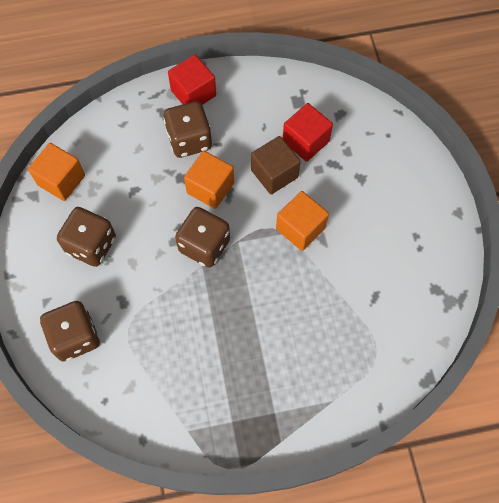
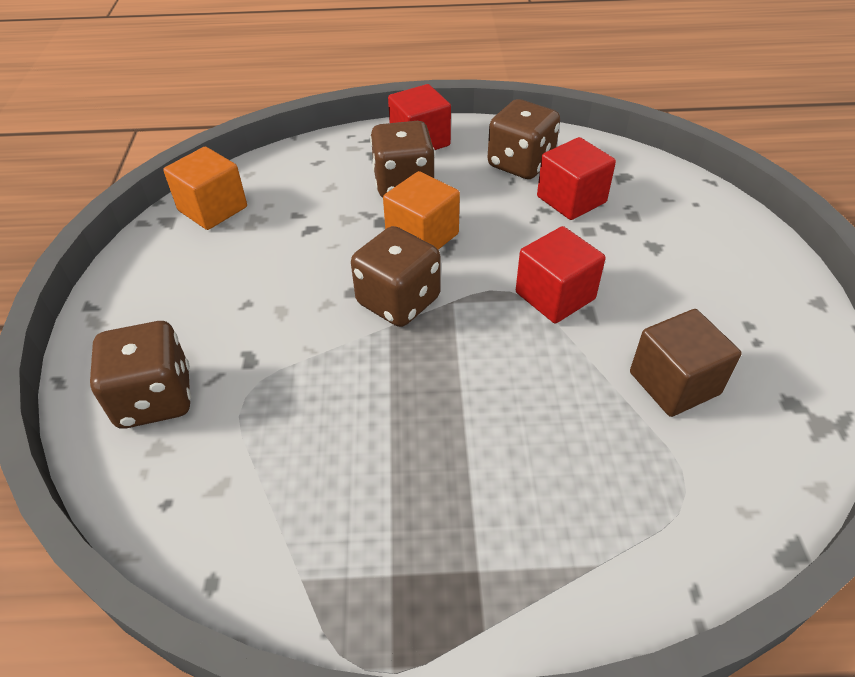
camera: 10 degrees right, 20 degrees down
brown dice [57,207,116,267] -> brown dice moved to [487,99,560,179]
brown cube [251,136,301,194] -> brown cube moved to [630,309,742,417]
orange cube [276,191,329,251] -> red cube [516,226,606,323]

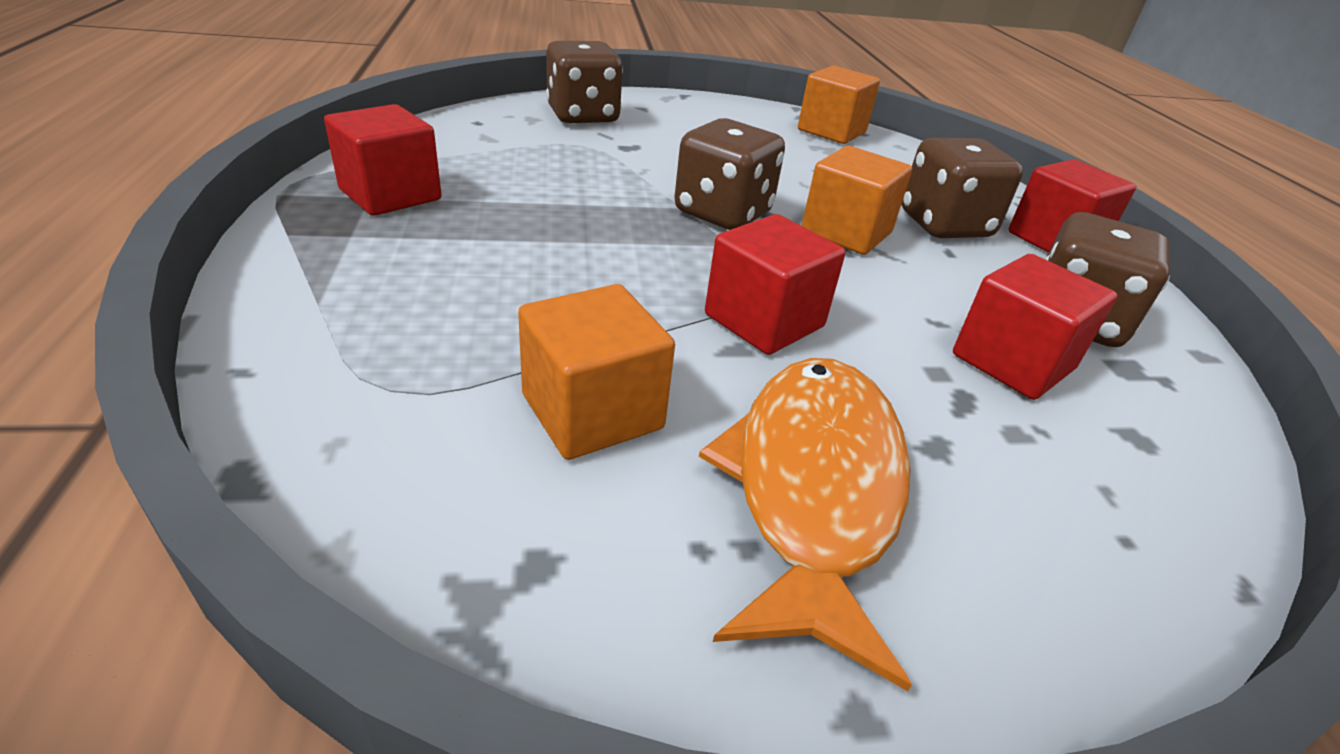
camera: 80 degrees right, 10 degrees down
brown cube [630,309,742,417] -> orange cube [518,284,675,460]
none -> red cube [324,104,441,216]
none -> orange fish [699,358,912,691]

